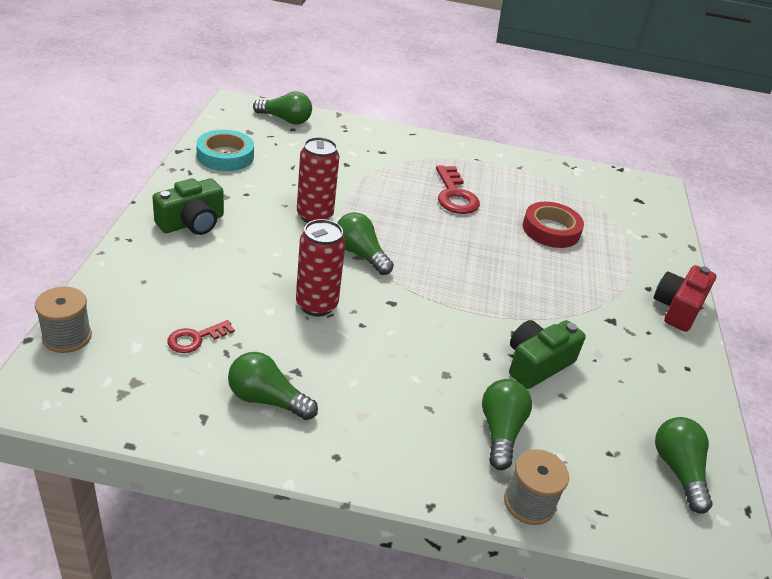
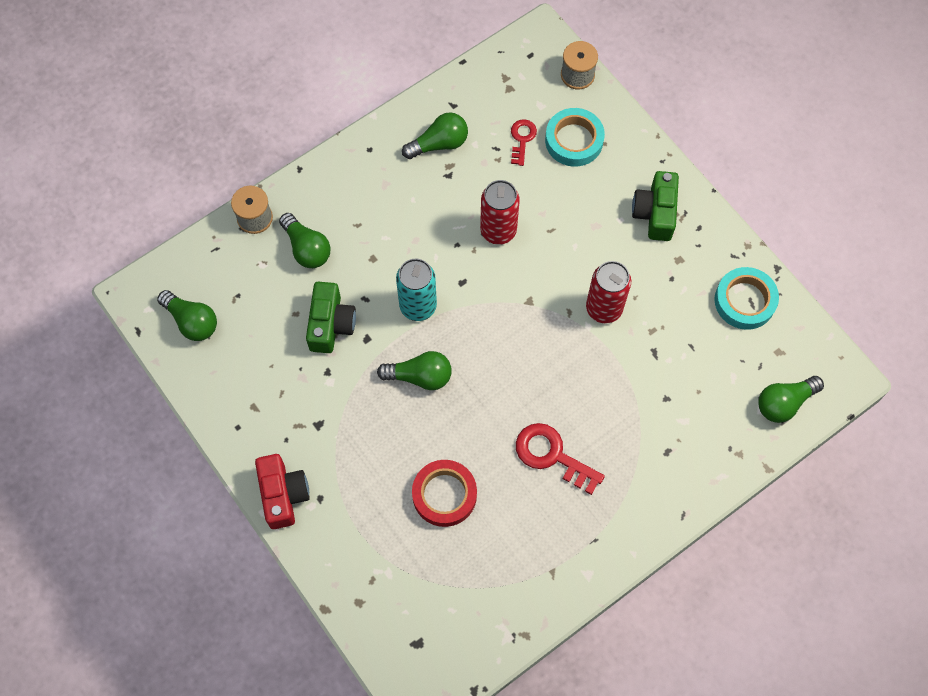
camera: 140 degrees right, 30 degrees up
green light bulb [337,212,394,275] -> green light bulb moved to [377,351,452,390]
none -> turquoise can [396,259,437,321]
none -> turquoise tape [545,108,605,167]

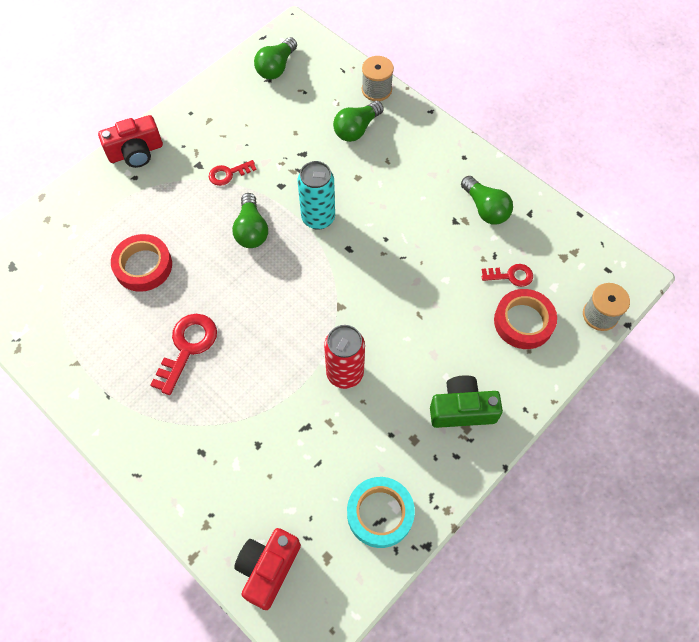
camera: 80 degrees right, 5 degrees down
green camera [306,282,356,353] -> none
red can [480,180,520,245] -> none
turquoise tape [545,108,605,167] -> red tape [494,289,557,349]
green light bulb [758,376,824,423] -> red camera [234,528,301,610]
none -> red key [209,160,257,186]

